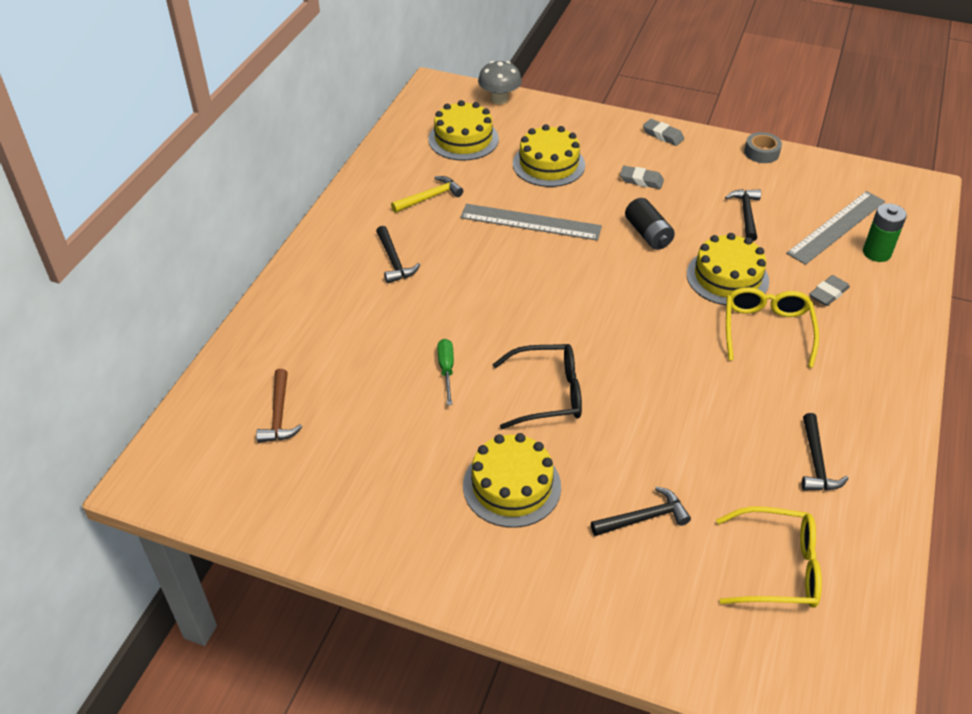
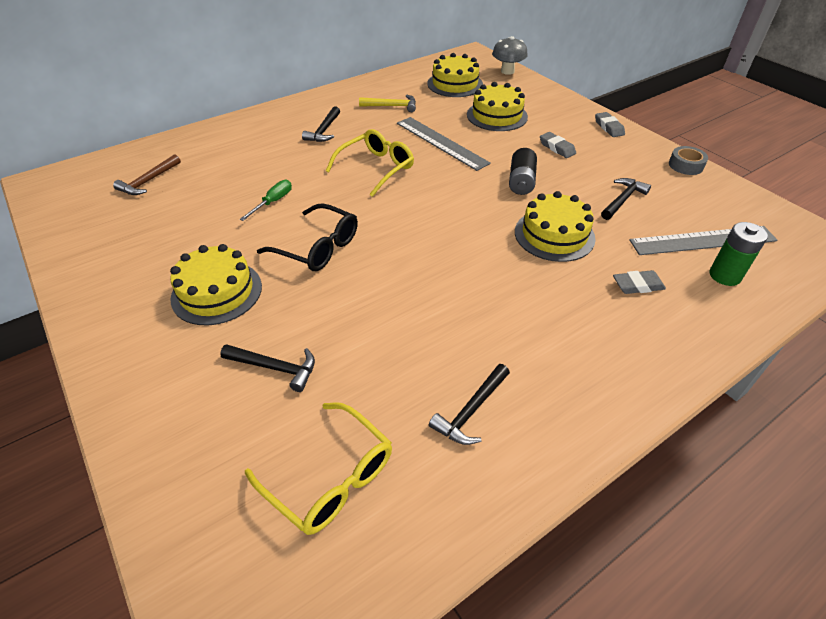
camera: 35 degrees right, 0 degrees up
yellow glasses [726,287,819,368] -> yellow glasses moved to [326,129,414,197]

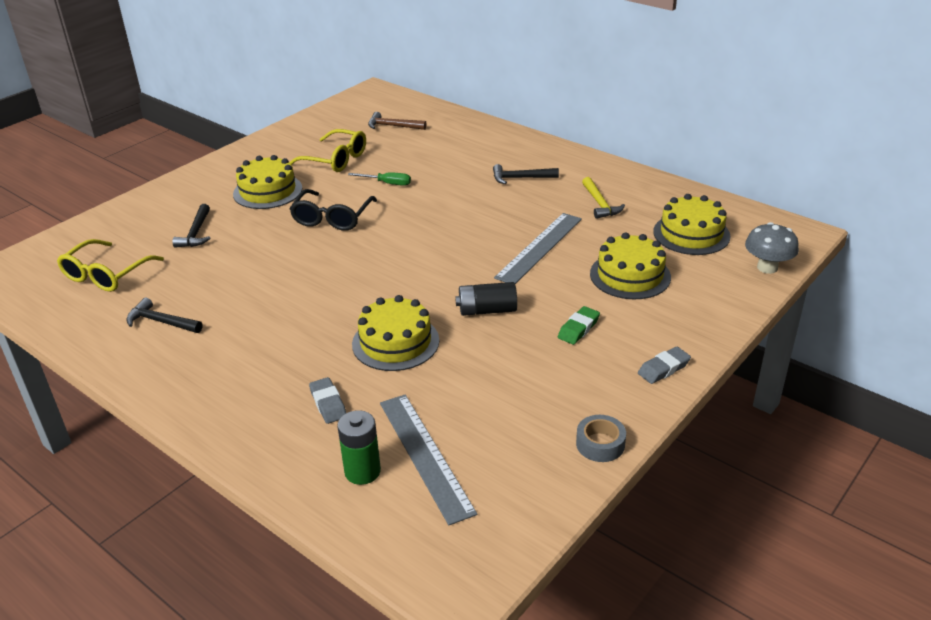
camera: 75 degrees right, 10 degrees down
yellow glasses [326,129,414,197] -> yellow glasses moved to [289,129,366,172]
grey eraser [540,132,576,158] -> green eraser [558,306,600,345]
black hammer [601,178,651,220] -> none

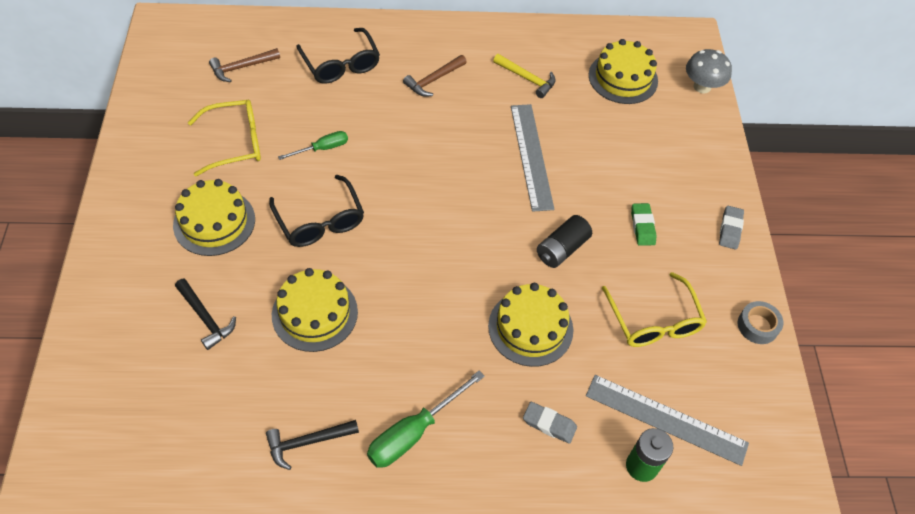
camera: 45 degrees left, 20 degrees up
yellow glasses [57,239,164,292] -> yellow glasses moved to [602,272,707,347]
black hammer [493,164,559,184] -> brown hammer [403,55,467,97]
yellow cake [590,232,671,299] -> yellow cake moved to [272,268,358,352]
none -> black glasses [296,28,380,84]
none -> green screwdriver [367,371,485,468]

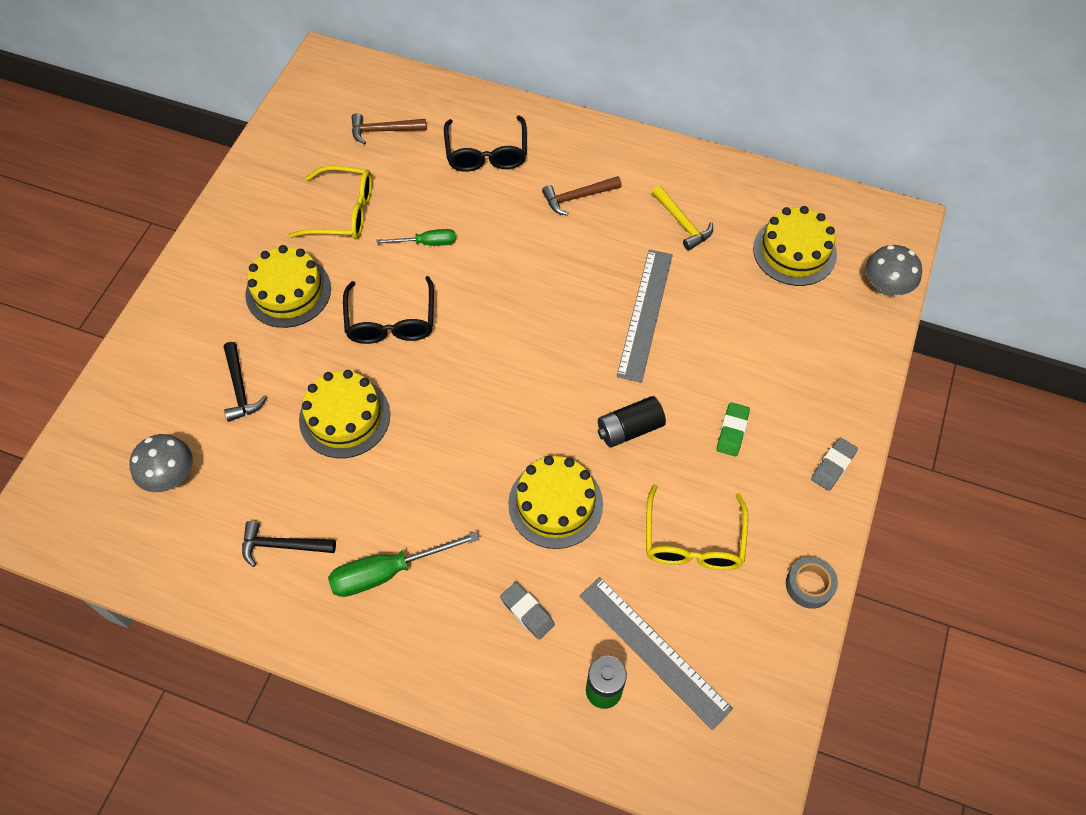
camera: 25 degrees right, 5 degrees up
none -> grey mushroom [129,434,193,492]

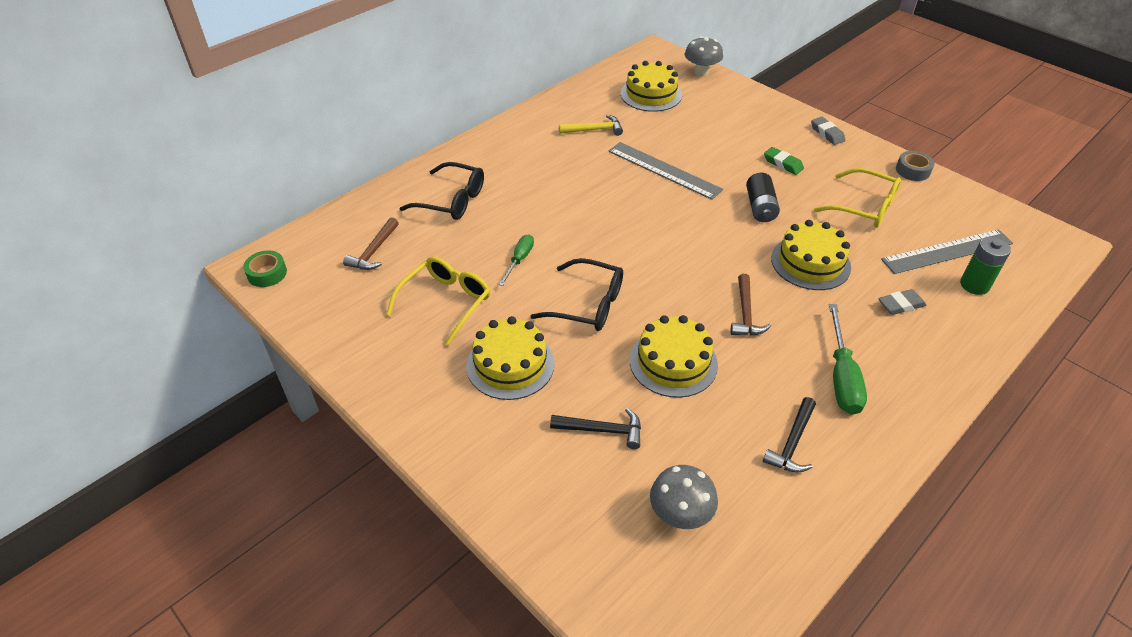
camera: 65 degrees left, 15 degrees down
brown hammer [542,176,622,216] -> brown hammer moved to [731,274,771,336]
none -> green tape [243,250,287,287]

